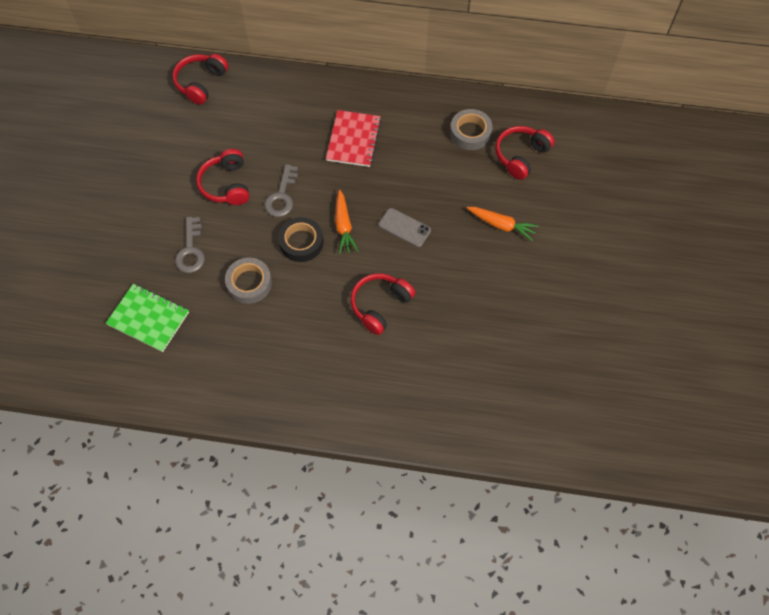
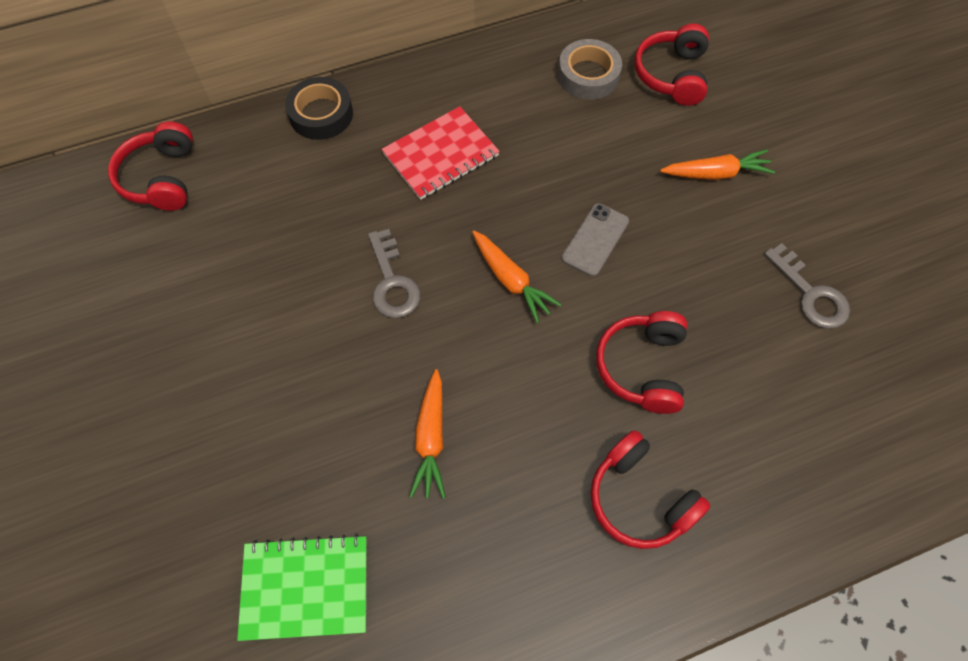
camera: 30 degrees left, 0 degrees up
grey key [175,217,205,273] -> grey key moved to [764,243,850,329]
red headphones [196,149,249,205] -> red headphones moved to [591,430,710,549]
grey tape [225,258,272,304] -> orange carrot [409,369,446,499]
black tape [278,217,323,262] -> black tape moved to [285,77,353,140]
red notebook [326,110,381,167] -> red notebook turned 75 degrees clockwise [382,106,500,200]
grey phone [379,208,431,247] -> grey phone turned 60 degrees counterclockwise [562,203,629,277]

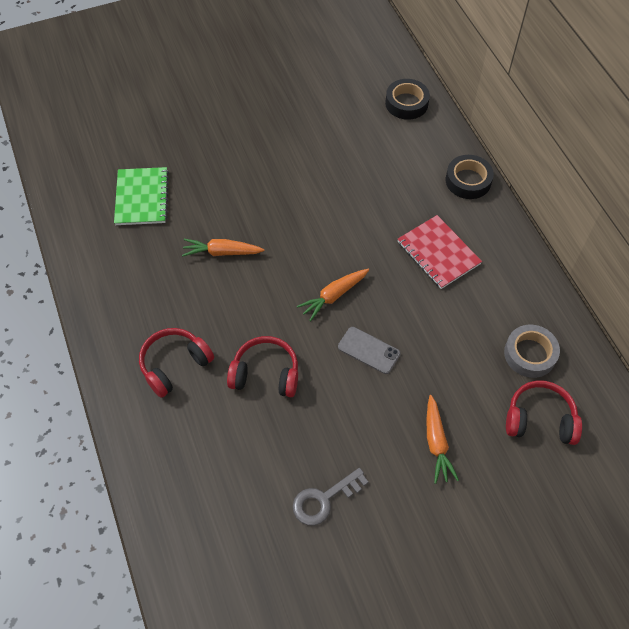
camera: 90 degrees right, 5 degrees down
red headphones [108,121,193,211] -> black tape [385,79,430,120]
grey key [368,229,420,318] -> none

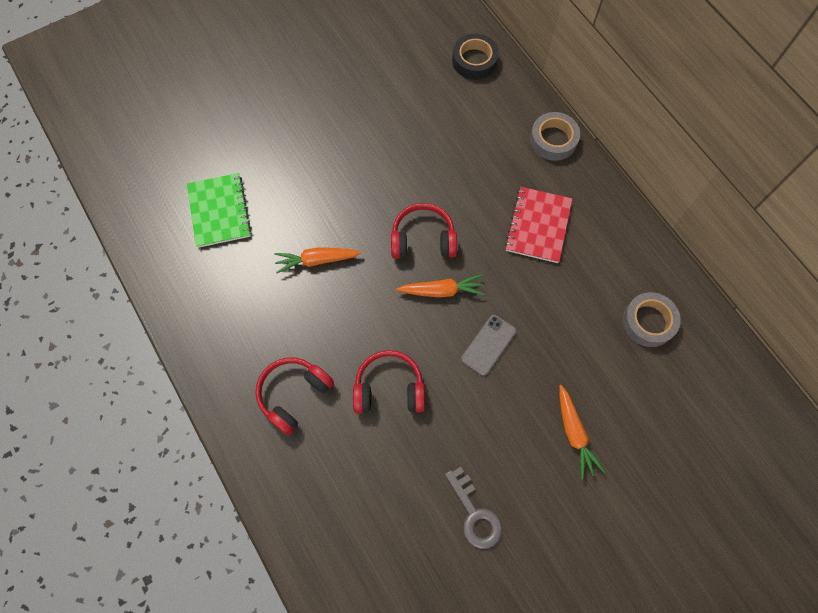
camera: 10 degrees left, 10 degrees up
grey key [293,468,368,526] -> grey key turned 75 degrees counterclockwise [445,467,502,549]
orange carrot [297,269,369,322] -> orange carrot turned 135 degrees counterclockwise [396,274,485,298]
grey phone [338,327,401,374] -> grey phone turned 75 degrees counterclockwise [461,315,516,376]
red notebook [398,215,482,289] -> red notebook turned 60 degrees clockwise [505,187,572,263]
black tape [446,155,494,199] -> grey tape [530,112,580,161]
red headphones [506,381,582,445] -> red headphones moved to [391,203,457,259]

